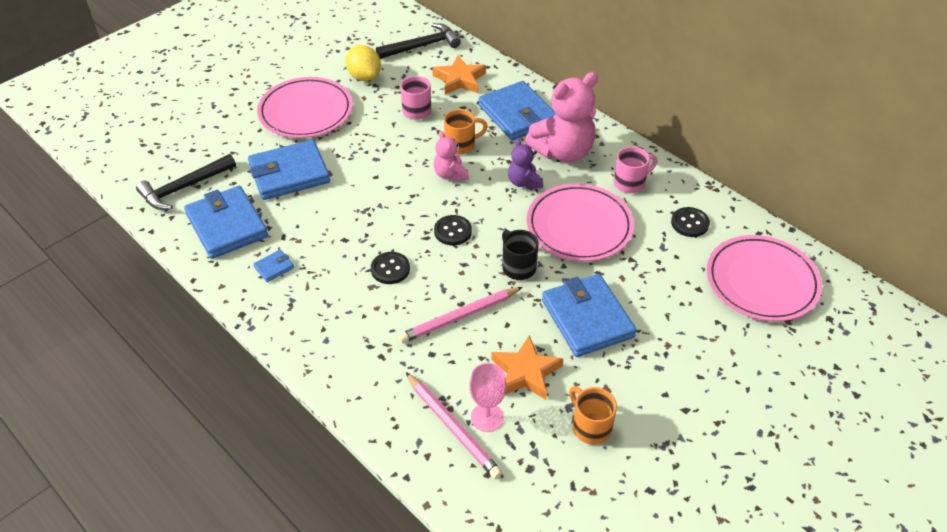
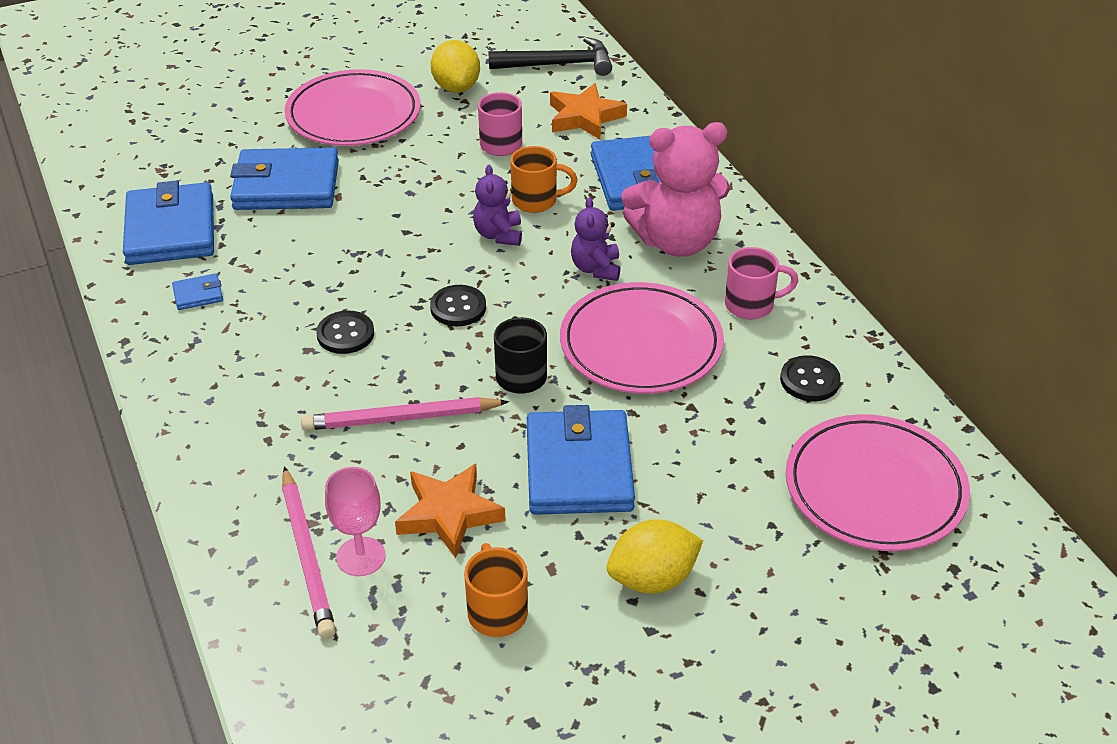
camera: 20 degrees right, 5 degrees down
black hammer [136,154,236,210] -> none
pink teddy bear [434,131,469,181] -> purple teddy bear [473,165,522,246]
none -> yellow lemon [607,519,703,594]

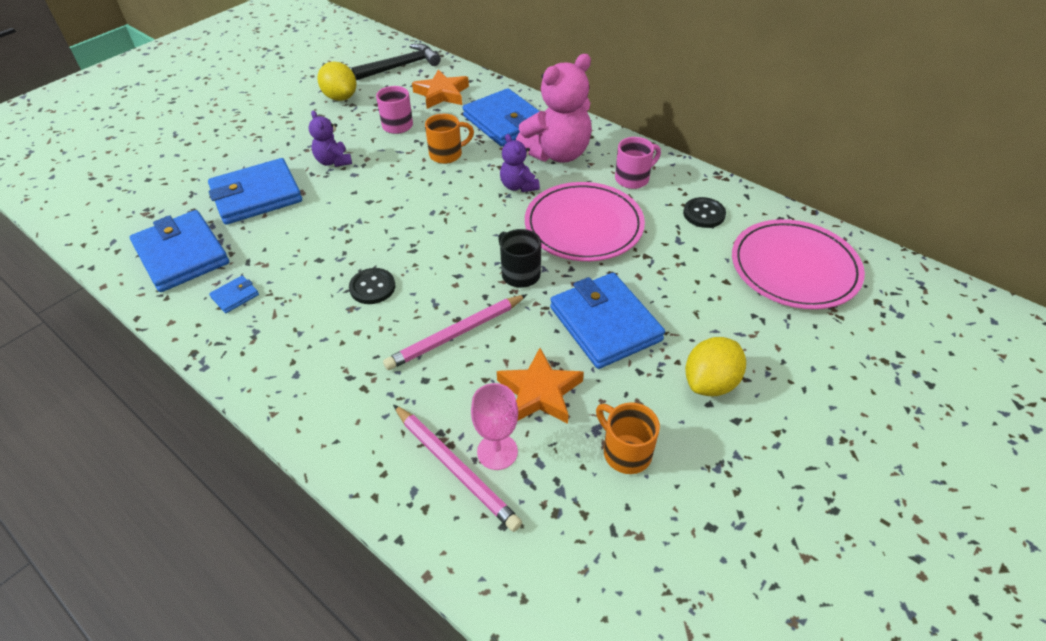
camera: 25 degrees left, 5 degrees up
pink plate [285,69,421,146] -> none
black button [430,285,486,326] -> none
purple teddy bear [473,165,522,246] -> purple teddy bear moved to [309,111,352,167]

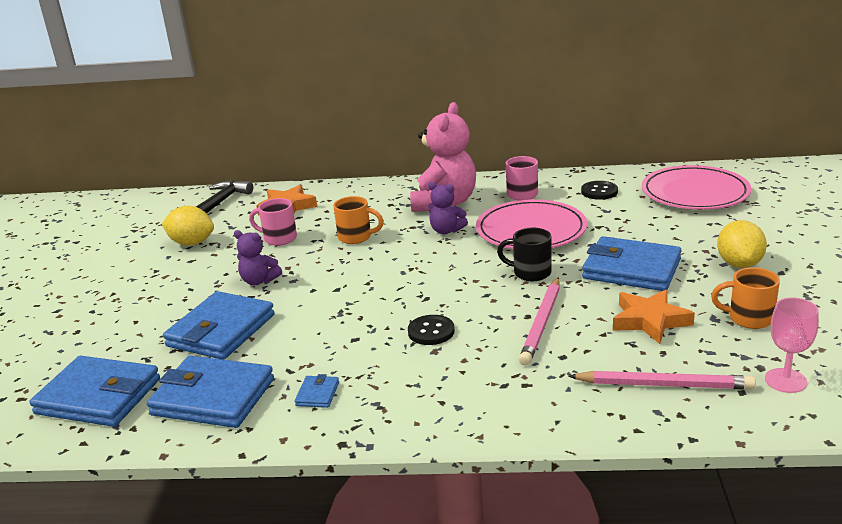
camera: 35 degrees left, 20 degrees down
orange mug [425,114,474,164] -> orange mug turned 75 degrees clockwise [333,196,384,244]
blue wallet [463,88,539,147] -> blue wallet moved to [29,356,160,427]
pink goblet [471,383,518,470] -> pink goblet moved to [765,298,819,393]

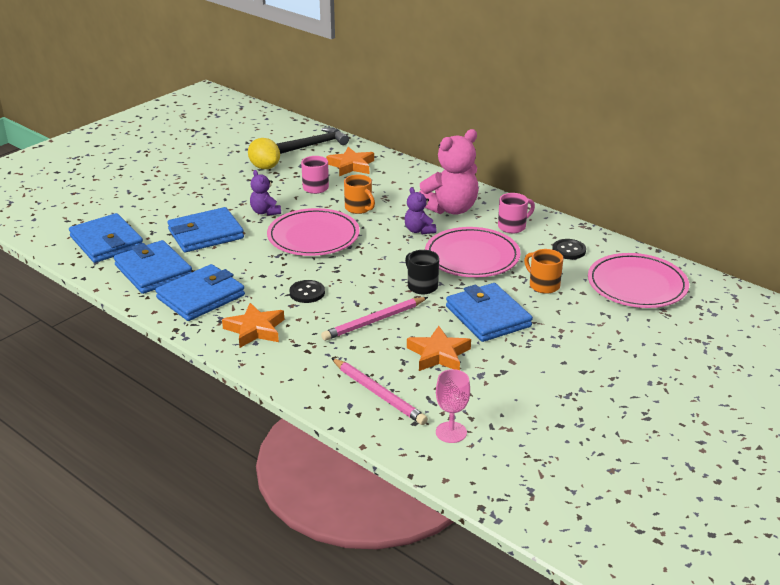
camera: 35 degrees right, 5 degrees up
blue wallet [295,374,339,408] -> blue wallet [155,264,245,321], size x2.38
orange mug [711,267,780,329] -> orange mug moved to [524,249,563,294]
yellow lemon [717,220,767,268] -> none
none -> orange star [222,303,284,348]
none -> pink plate [267,208,360,256]

